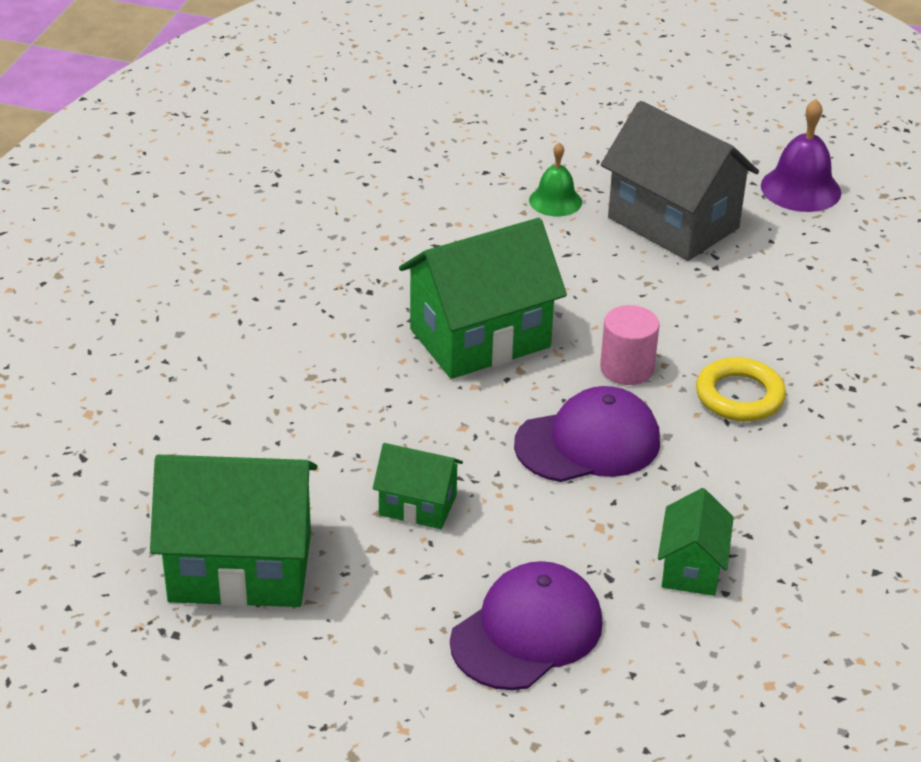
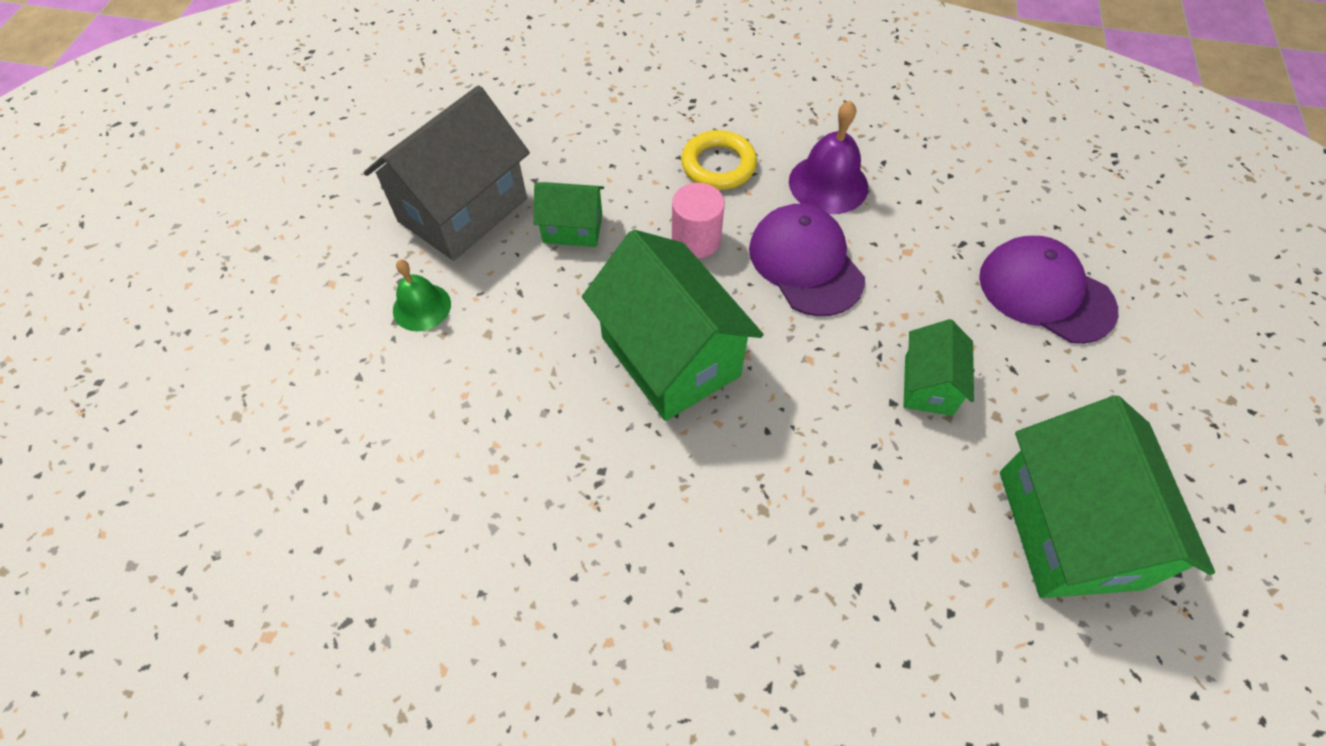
camera: 95 degrees left, 20 degrees up
green house [658,488,734,596] -> green house moved to [533,182,604,247]
purple bell [761,99,841,212] -> purple bell moved to [789,100,868,214]

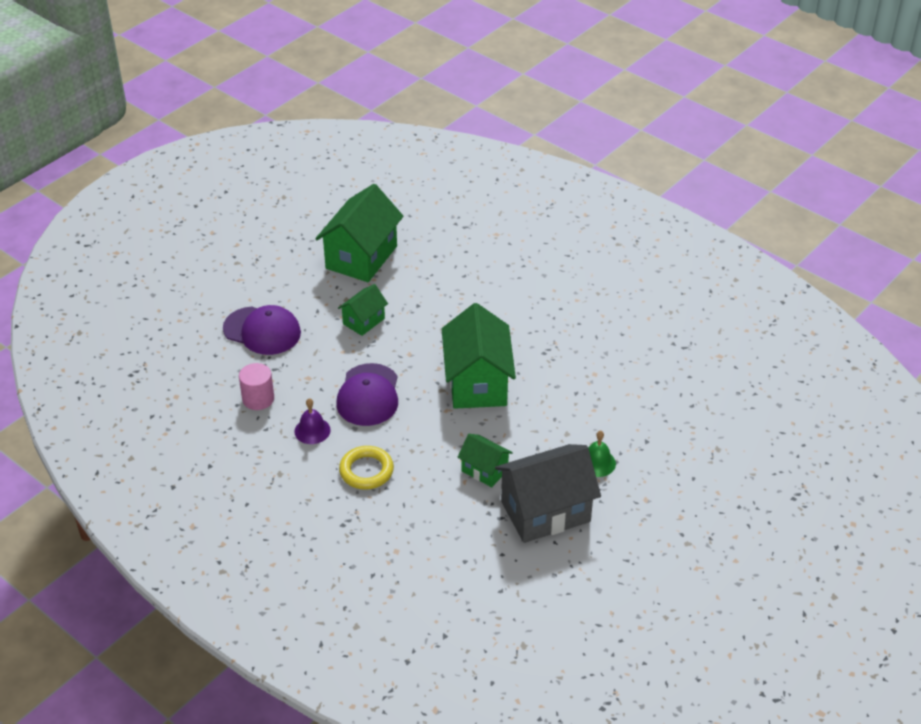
camera: 150 degrees left, 15 degrees down
pink cylinder [672,183,725,258] -> pink cylinder moved to [239,363,274,410]
purple bell [789,100,868,214] -> purple bell [294,398,331,444], size x0.66
purple cap [979,236,1118,344] -> purple cap turned 45 degrees counterclockwise [223,305,301,355]

